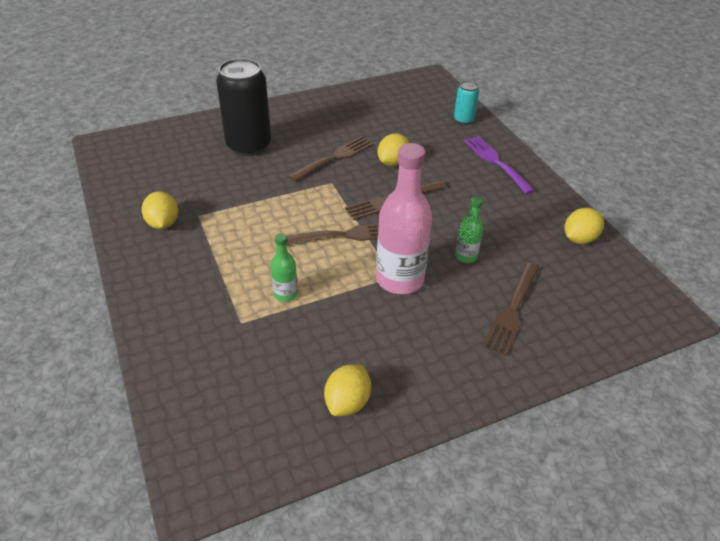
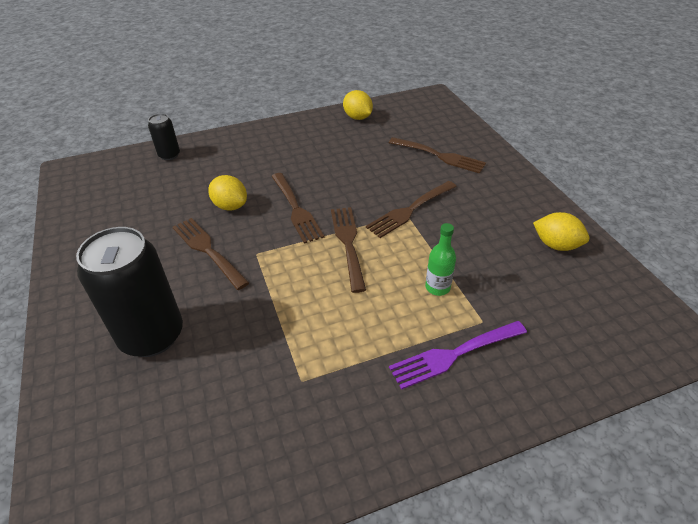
camera: 85 degrees left, 0 degrees up
yellow lemon [142,191,178,229] -> none
pink bottle [376,143,432,294] -> brown fork [366,181,457,238]
turquoise can [454,81,479,125] -> black can [148,114,180,160]
green bottle [455,197,483,263] -> none
purple fork [464,136,535,194] -> purple fork moved to [389,321,527,389]

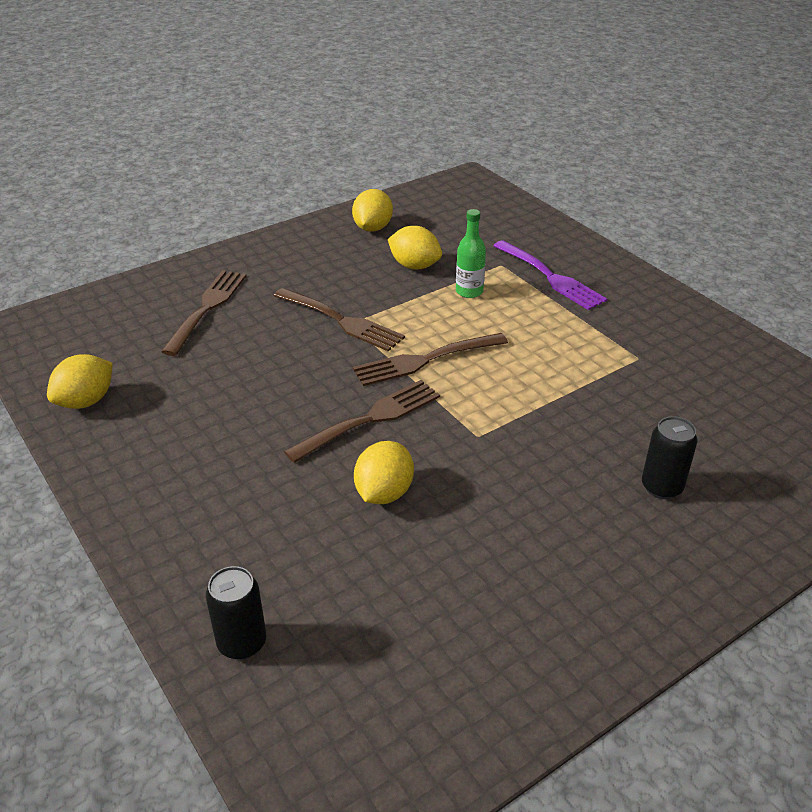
camera: 105 degrees left, 5 degrees down
black can [76,227,183,357] -> black can [642,416,697,499], size x0.49
brown fork [173,218,249,290] -> none
none -> yellow lemon [388,226,442,270]

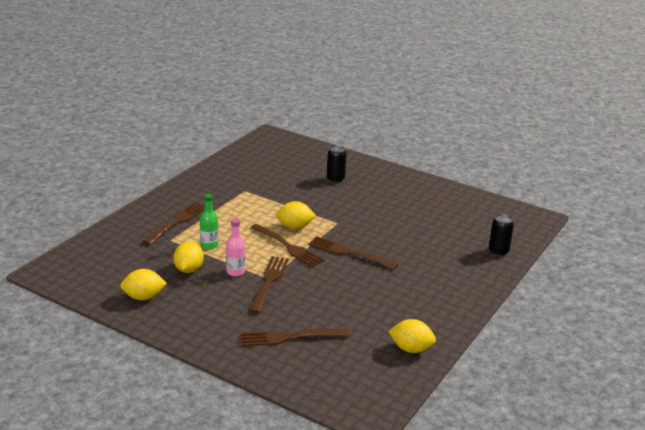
camera: 115 degrees left, 10 degrees down
yellow lemon [354,441,414,504] -> yellow lemon moved to [276,201,316,229]
purple fork [493,240,607,310] -> brown fork [142,202,205,245]
none -> pink bottle [226,218,245,276]

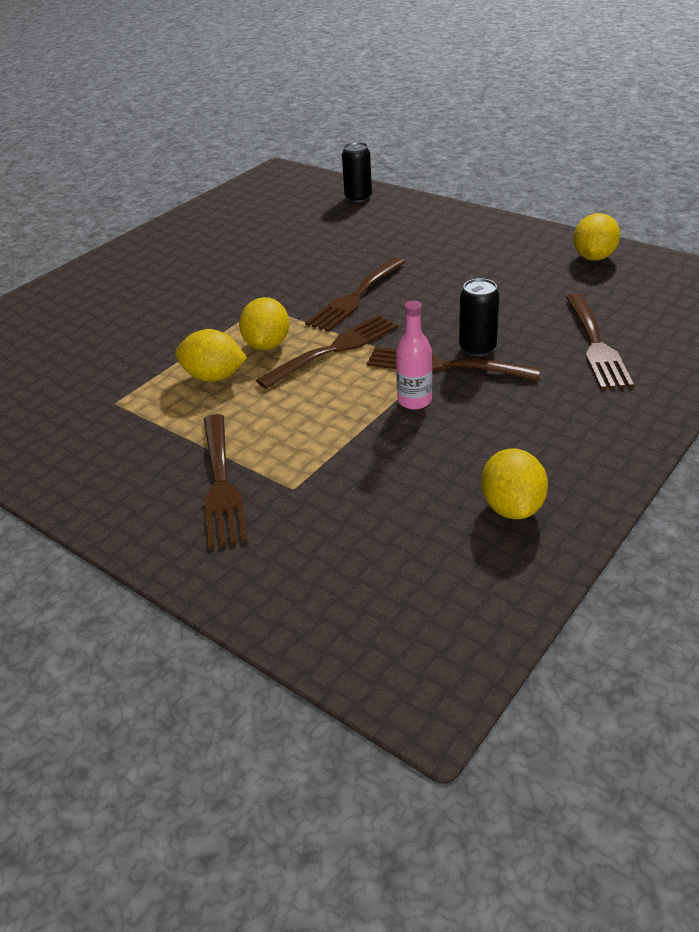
camera: 80 degrees left, 10 degrees up
brown fork [142,202,205,245] -> brown fork turned 135 degrees counterclockwise [204,414,248,549]
yellow lemon [173,242,204,273] -> yellow lemon moved to [175,329,247,382]
green bottle [200,194,219,250] -> none
black can [327,145,346,183] -> black can moved to [459,278,500,357]

